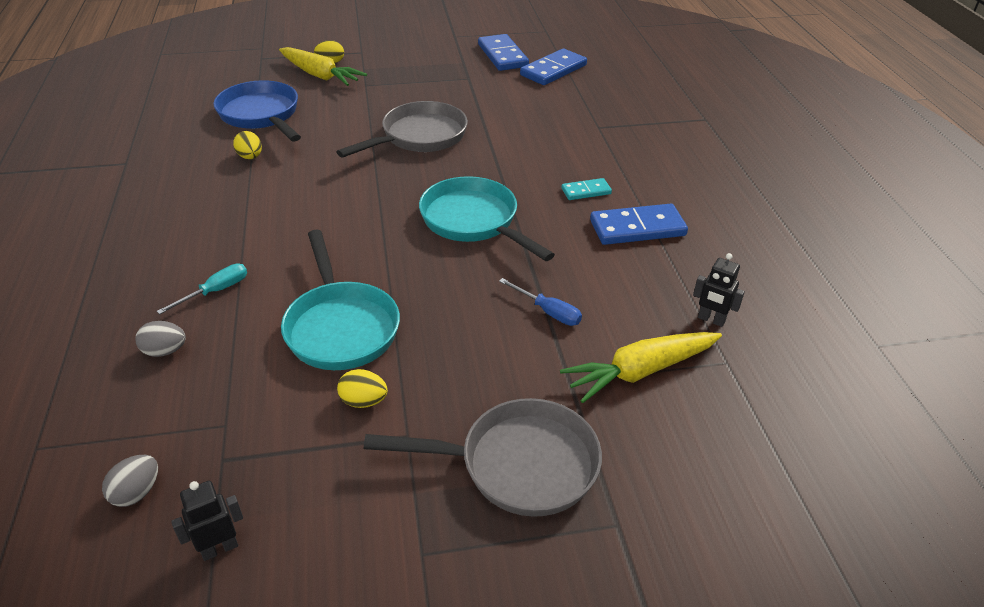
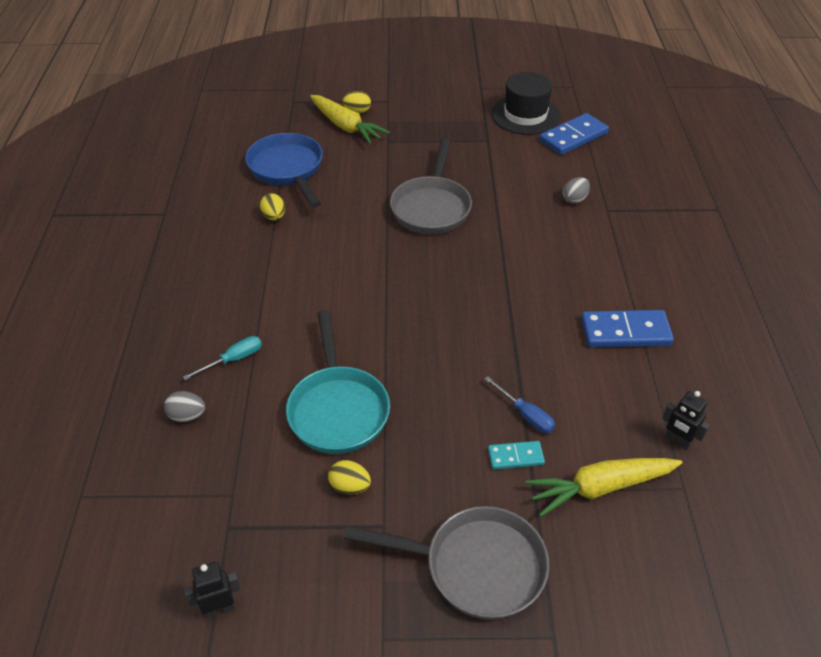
camera: 10 degrees right, 5 degrees up
grey egg [102,455,158,507] -> grey egg moved to [562,177,590,204]
grey pan [336,101,468,158] -> grey pan turned 135 degrees clockwise [390,138,472,234]
turquoise pan [419,176,555,261] -> none
blue domino [478,34,529,71] -> black hat [491,72,560,135]
turquoise domino [561,178,612,200] -> turquoise domino moved to [488,441,545,470]

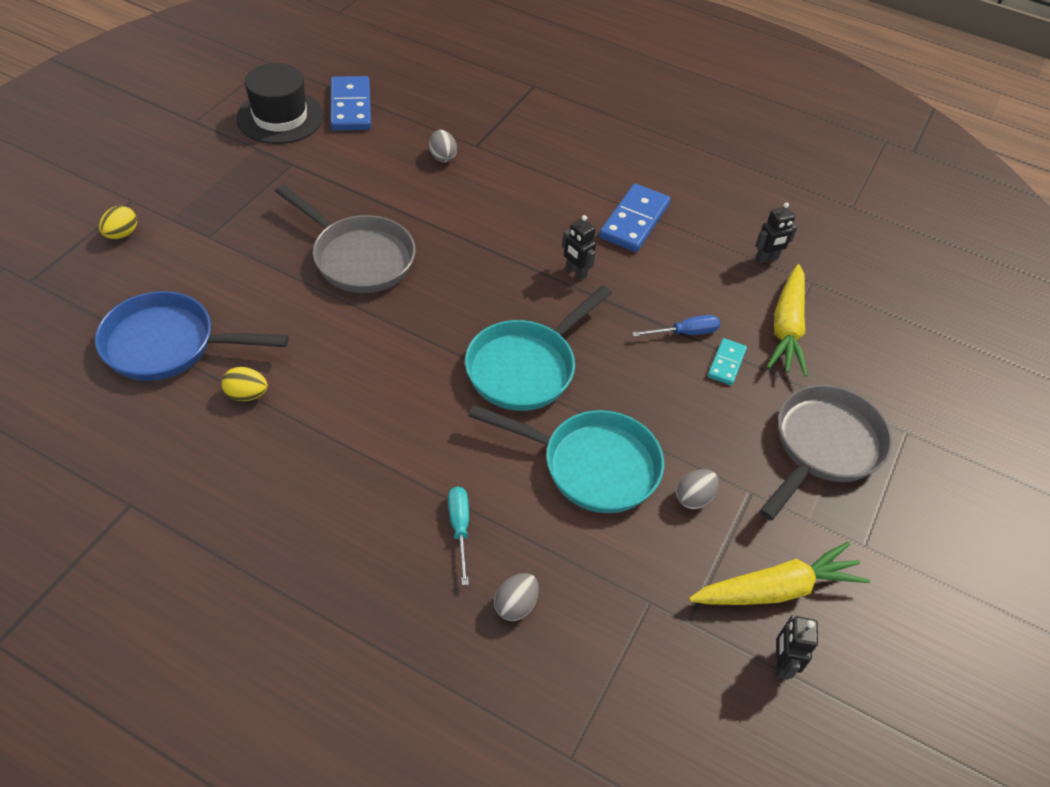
camera: 65 degrees left, 5 degrees up
yellow carrot [310,95,390,144] -> yellow carrot moved to [689,542,870,605]
yellow egg [328,460,371,495] -> grey egg [676,469,719,509]
none -> turquoise pan [465,285,612,411]
none -> black robot [562,215,596,280]

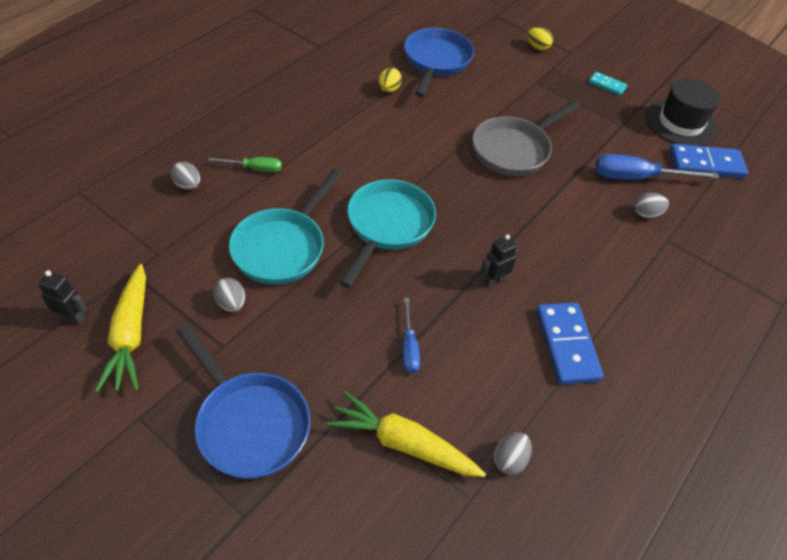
camera: 100 degrees right, 0 degrees up
turquoise screwdriver [448,486,469,585] -> green screwdriver [208,157,282,172]
turquoise pan [465,285,612,411] -> turquoise pan turned 60 degrees clockwise [339,179,436,288]
blue domino [599,184,671,252] -> blue domino turned 45 degrees clockwise [536,302,604,385]
turquoise domino [708,338,747,385] -> turquoise domino moved to [588,72,627,96]
black robot [755,202,797,263] -> grey egg [494,432,532,475]
grey pan [759,385,892,520] -> blue pan [176,323,310,479]
none -> blue screwdriver [595,154,719,180]

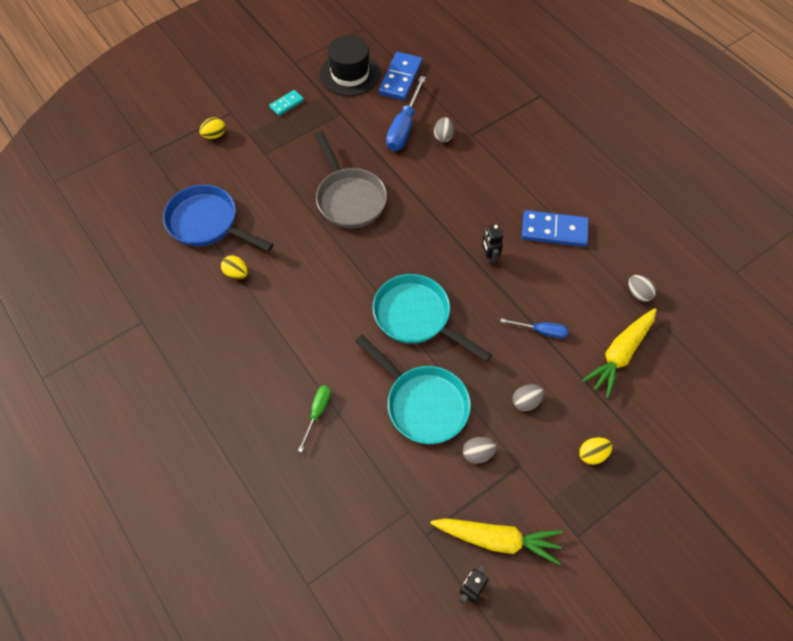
camera: 70 degrees left, 10 degrees up
grey egg [171,162,200,190] -> grey egg moved to [513,384,544,411]
blue pan [176,323,310,479] -> yellow egg [579,437,612,465]

